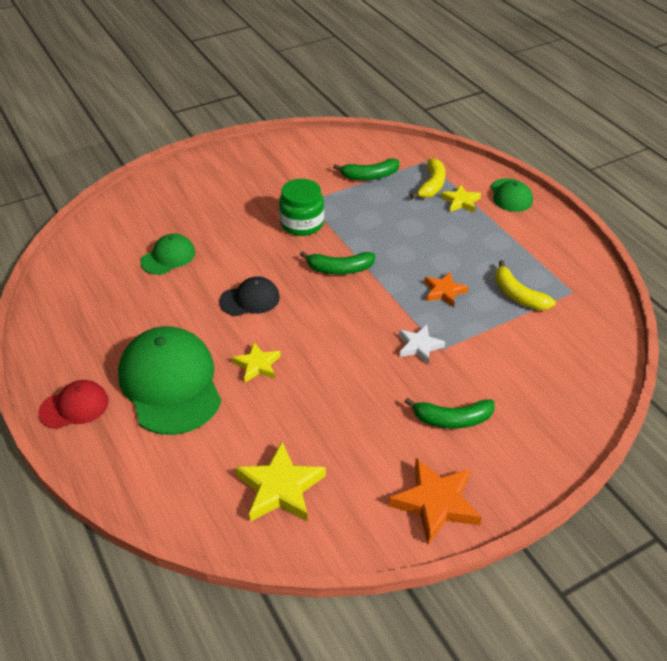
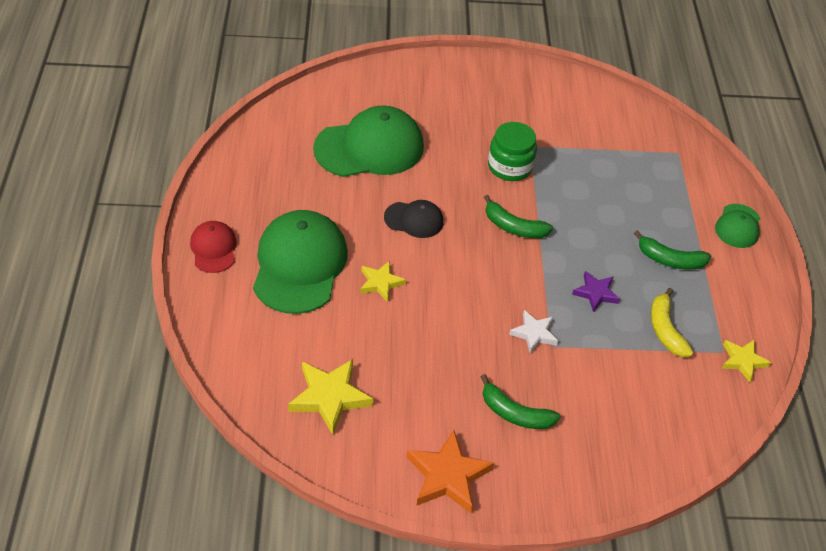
camera: 25 degrees right, 5 degrees up
red cap [38,380,109,429] -> red cap turned 105 degrees counterclockwise [190,221,237,273]
green cap [140,233,195,275] -> green cap [313,105,424,177], size x1.96
green banana [333,158,399,180] -> green banana moved to [634,230,711,270]
yellow banana [410,158,446,199] -> none
orange star [424,272,469,307] -> purple star [572,271,620,312]
yellow star [441,184,481,213] -> yellow star moved to [721,340,771,382]

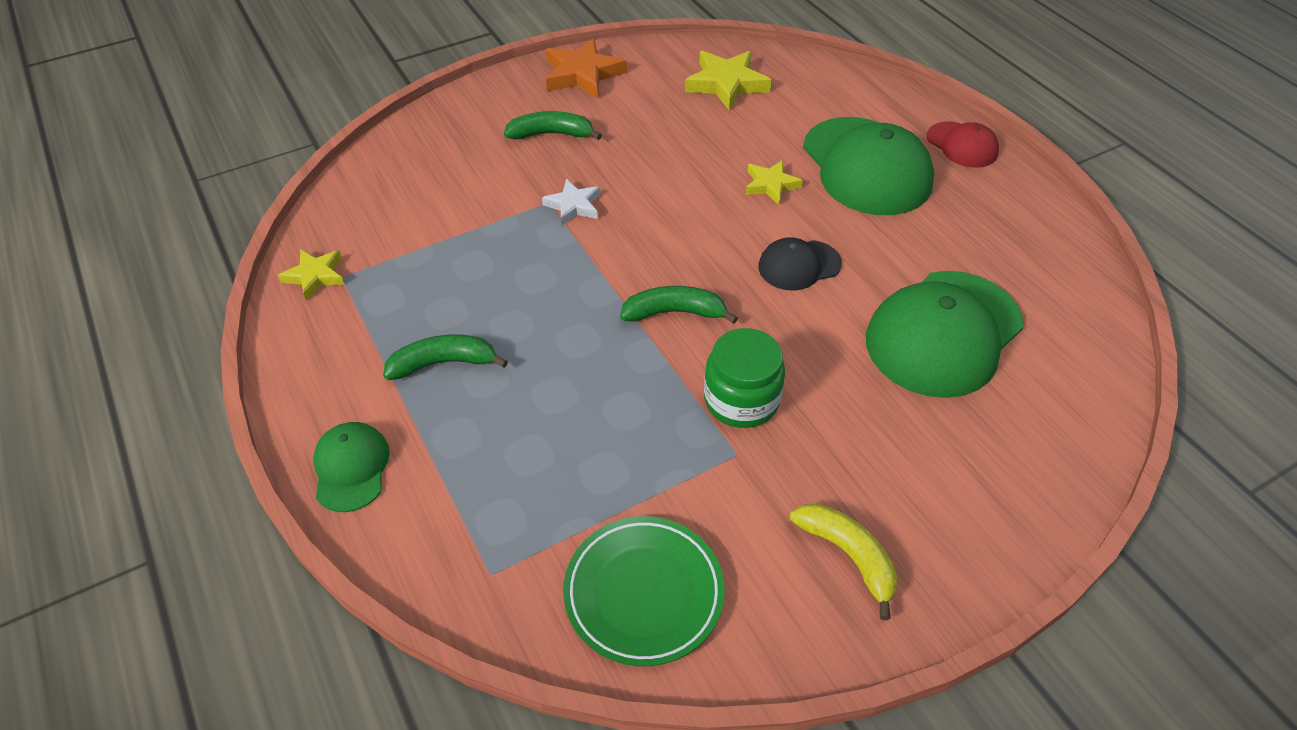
camera: 155 degrees right, 0 degrees up
purple star [572,271,620,312] -> none
yellow banana [651,288,693,357] -> yellow banana moved to [790,503,897,620]
none -> green plate [563,516,725,666]

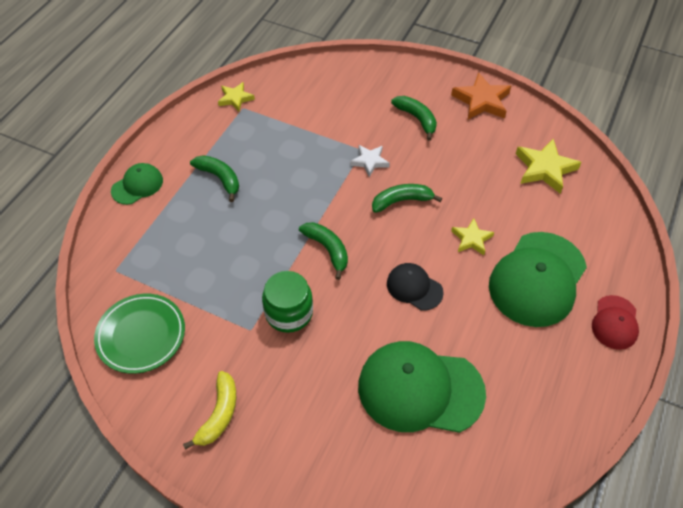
camera: 55 degrees right, 5 degrees up
none -> green banana [372,184,442,213]

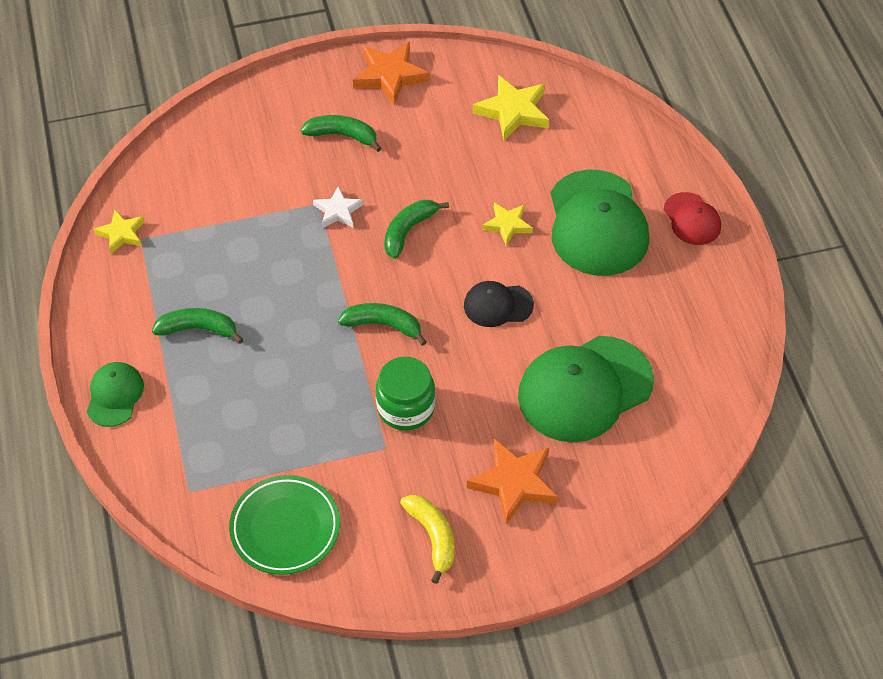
camera: 40 degrees left, 0 degrees up
none -> orange star [467,438,558,525]

